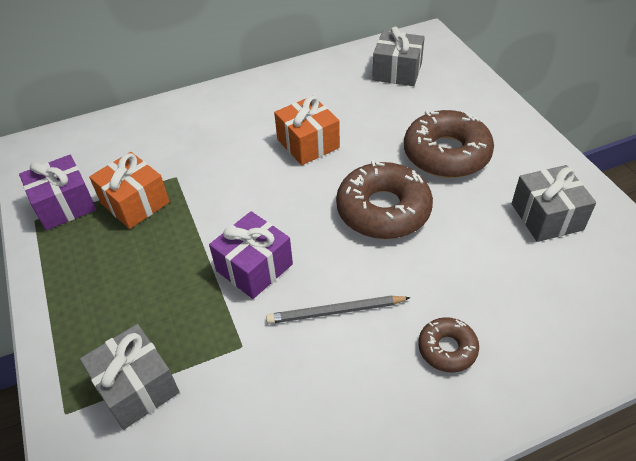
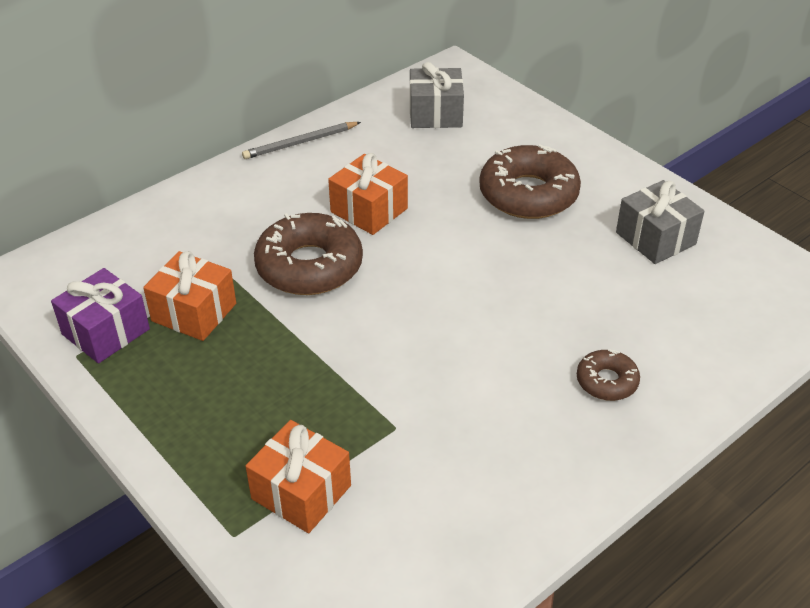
camera: 20 degrees left, 5 degrees down
grey gift [80,324,180,430] -> orange gift [246,420,351,533]
purple gift [209,211,293,299] -> none
grey pencil [266,295,411,324] -> grey pencil moved to [242,122,361,159]
brown donut [336,160,433,239] -> brown donut moved to [254,213,363,295]

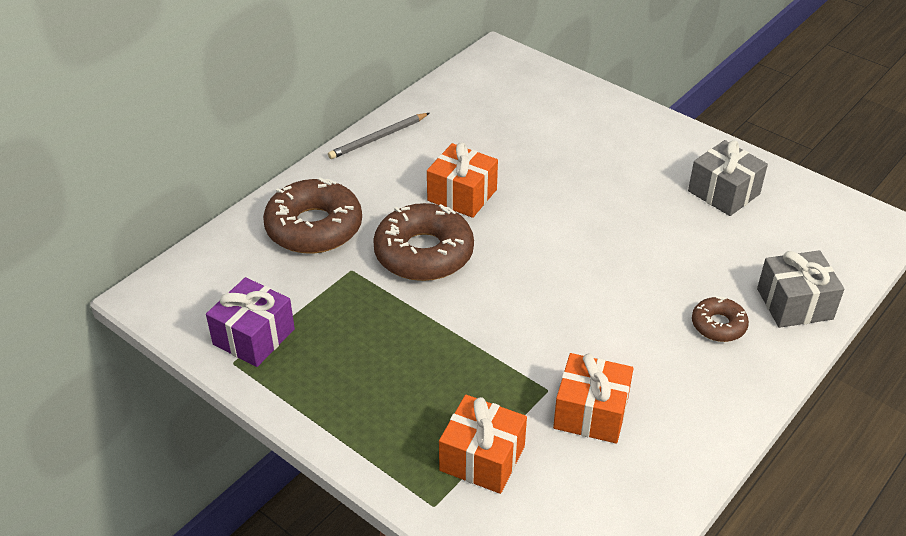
camera: 10 degrees left, 0 degrees up
orange gift [143,251,236,341] -> orange gift moved to [553,353,633,444]
grey gift [410,62,464,128] -> grey gift moved to [757,250,844,328]
brown donut [479,144,581,219] -> brown donut moved to [263,178,362,254]

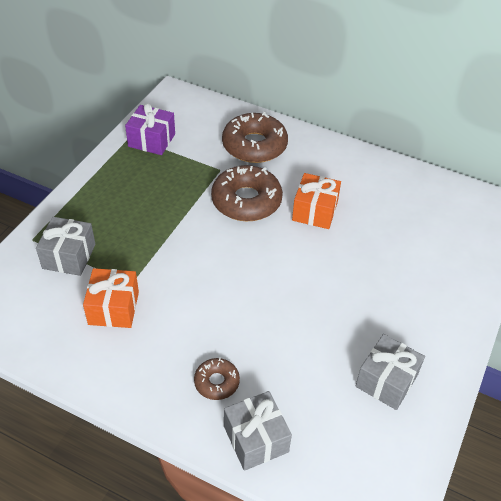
camera: 75 degrees right, 5 degrees up
grey pencil [328,113,429,159] -> none
orange gift [439,395,527,494] -> grey gift [36,217,95,276]

